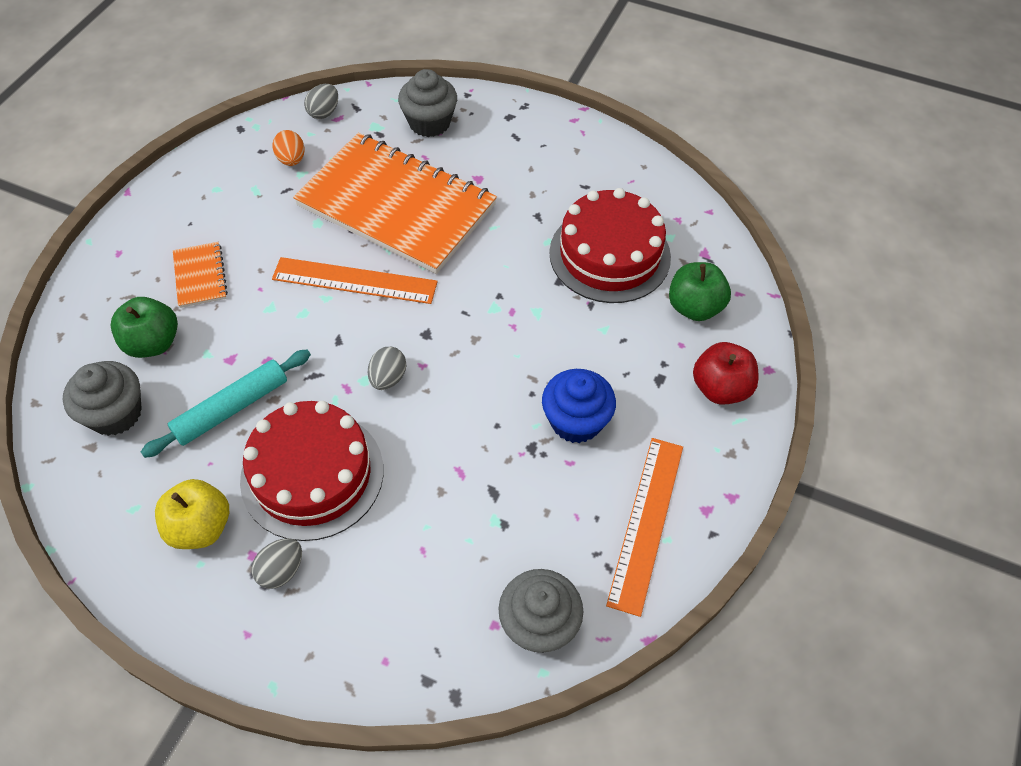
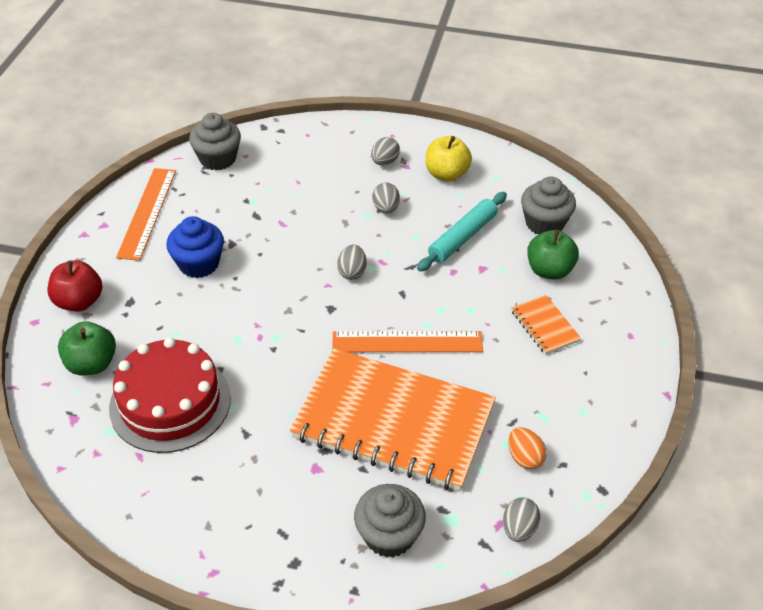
camera: 170 degrees right, 10 degrees down
red cake [240,401,384,541] -> grey egg [372,183,400,214]

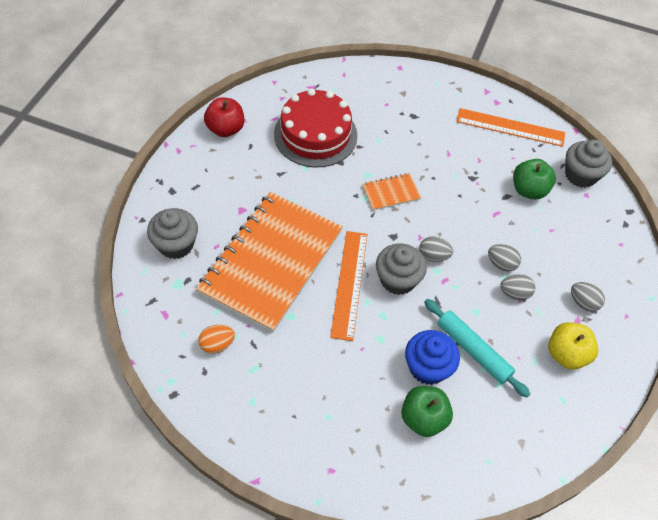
camera: 95 degrees right, 10 degrees up
red apple [48,260,102,312] -> red apple moved to [204,98,244,137]
green apple [58,321,116,375] -> green apple moved to [513,159,556,199]
blue cupcake [166,216,224,278] -> blue cupcake moved to [405,330,460,385]
grey egg [503,497,540,542] -> grey egg moved to [488,244,521,271]
orange notebook [511,295,581,355] -> orange notebook moved to [362,173,421,211]
grey cupcake [521,176,576,235] -> grey cupcake moved to [376,243,427,295]

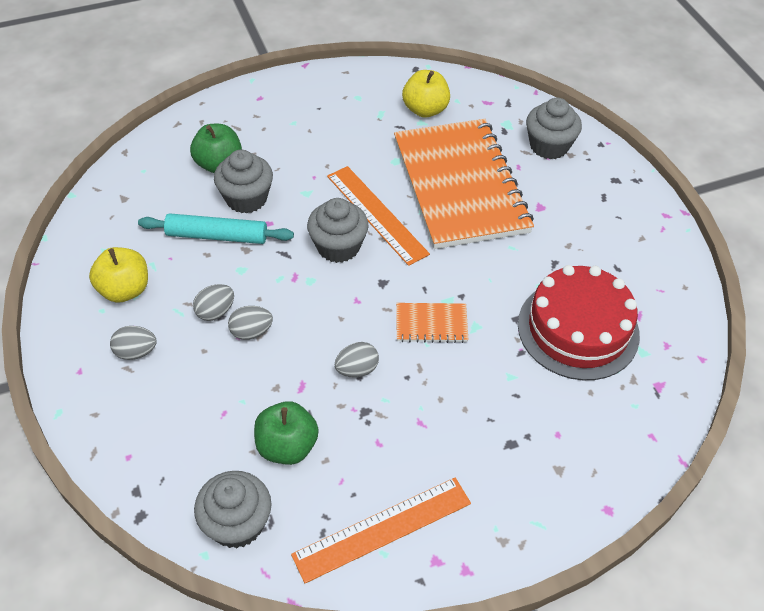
camera: 140 degrees right, 5 degrees down
orange egg [198,325,235,354] -> yellow apple [402,70,450,118]
red apple [204,98,244,137] -> none
orange notebook [362,173,421,211] -> orange notebook turned 60 degrees clockwise [396,303,469,343]
blue cupcake [405,330,460,385] -> grey cupcake [214,150,273,214]
grey egg [419,236,453,262] -> grey egg moved to [335,342,379,378]

